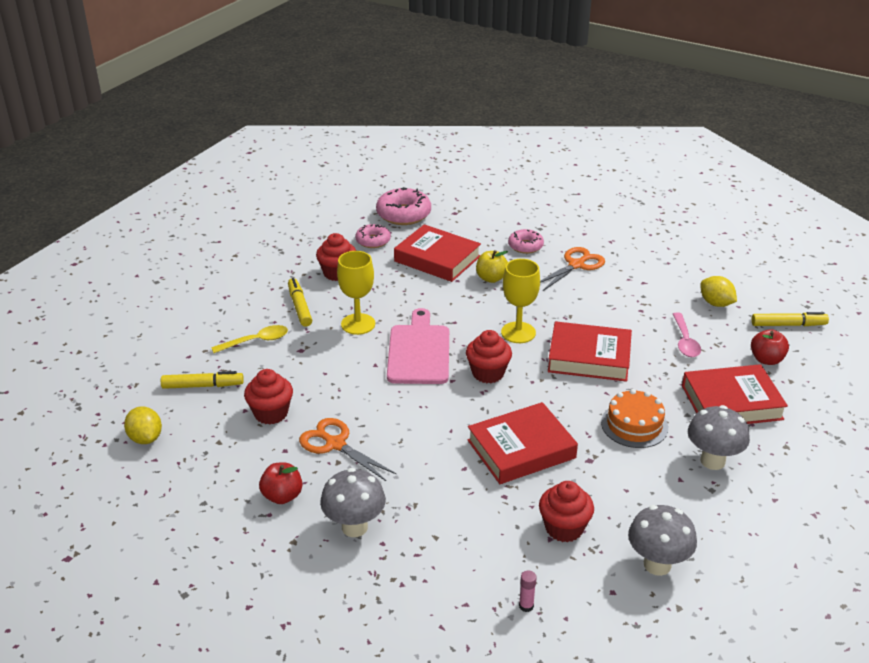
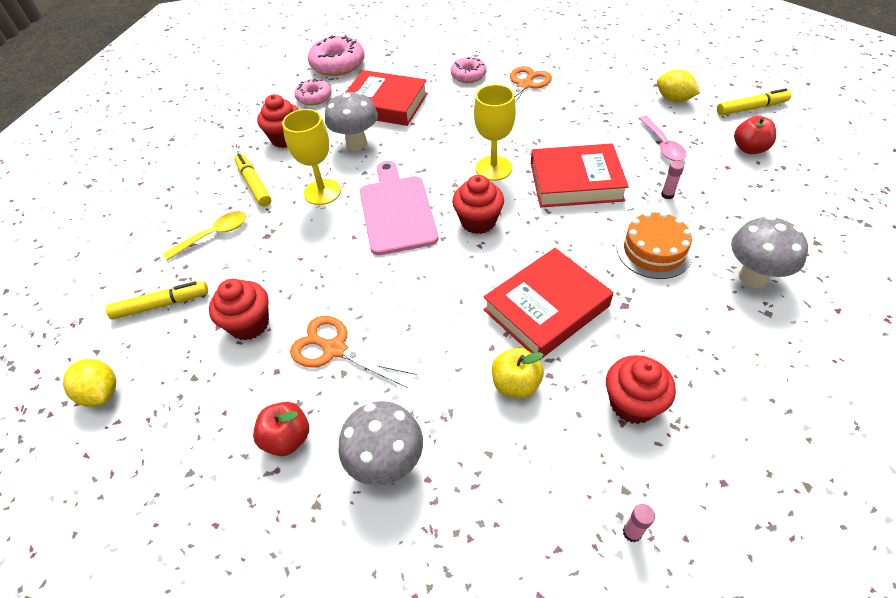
camera: 10 degrees left, 15 degrees up
yellow apple [476,250,508,283] -> yellow apple moved to [492,348,544,399]
grey mushroom [628,505,697,576] -> grey mushroom moved to [325,91,378,151]
red book [682,364,788,424] -> none
none -> pink glue stick [661,161,684,199]

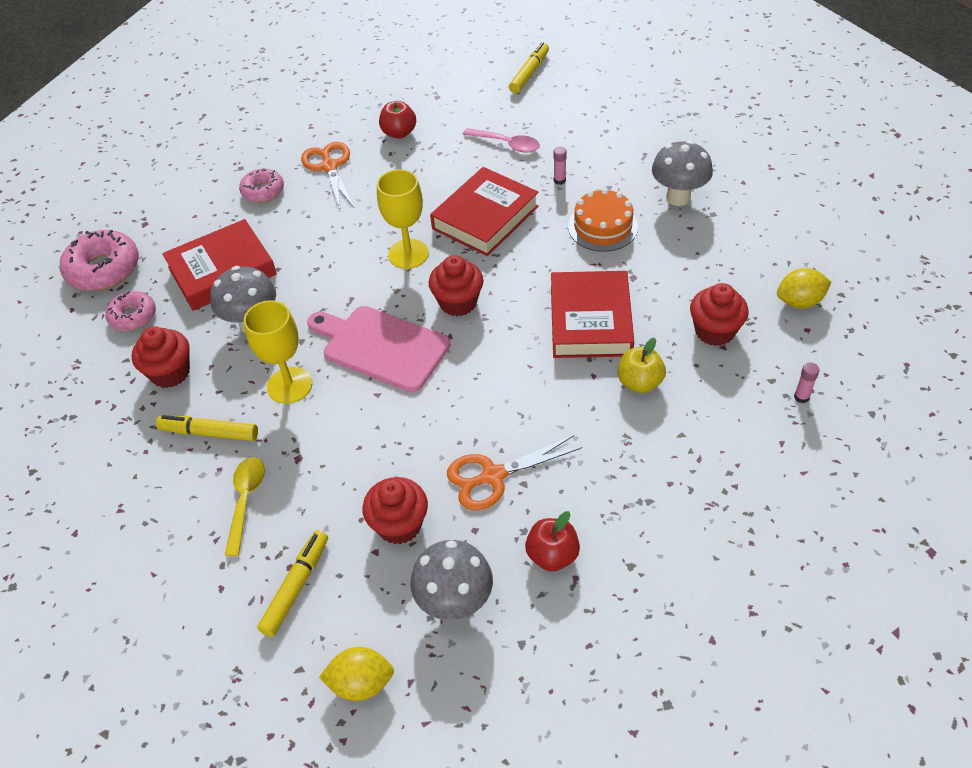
camera: 50 degrees left, 0 degrees up
grey mushroom [338,401,423,486] -> grey mushroom moved to [410,540,493,620]
yellow lemon [657,70,700,103] -> yellow lemon moved to [777,268,831,308]
red apple [734,116,776,154] -> red apple moved to [379,101,416,139]

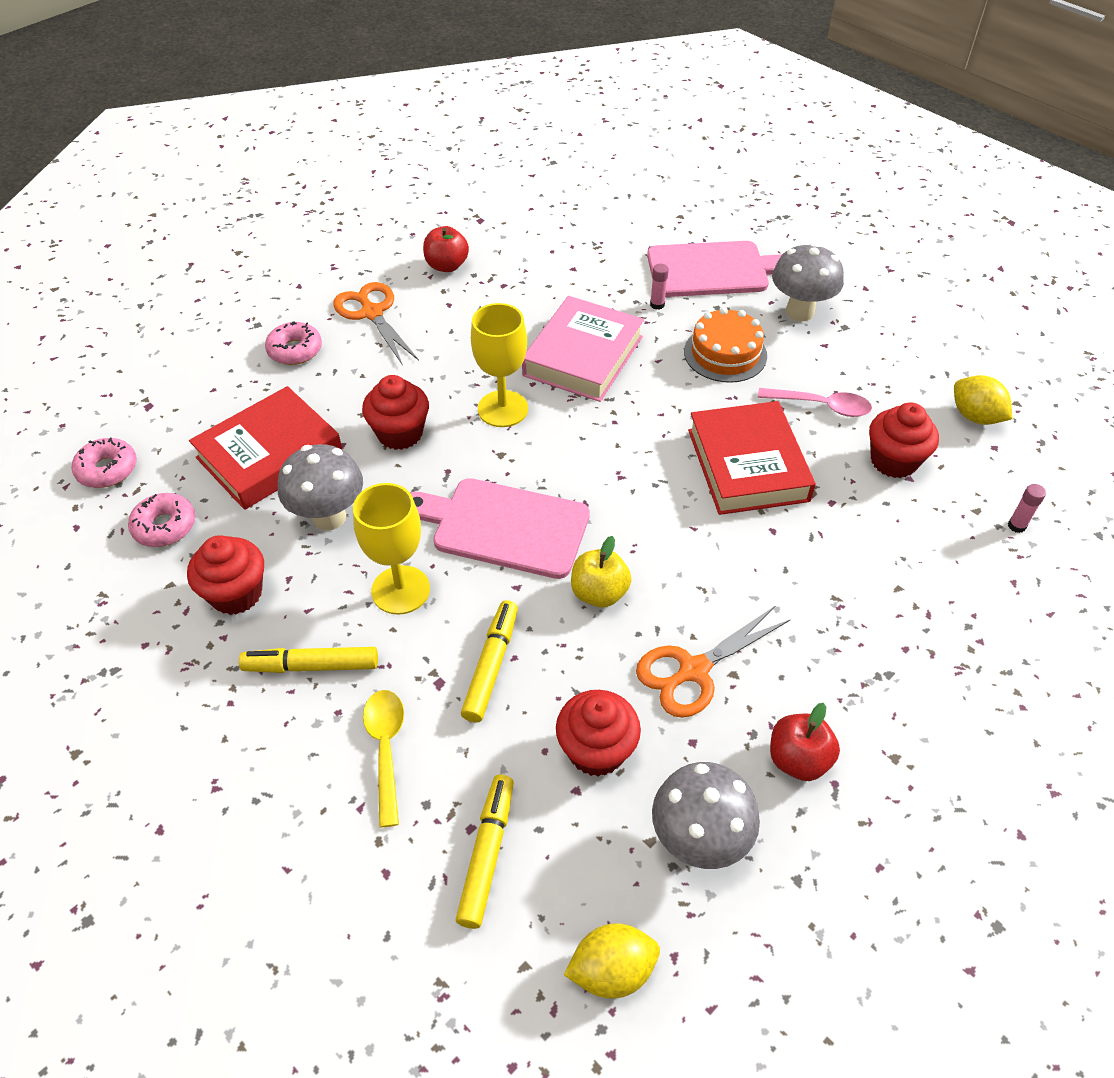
camera: 15 degrees left, 0 degrees up
pink donut [60,230,139,291] -> pink donut [72,438,137,488], size x0.61
red cupcake [429,255,483,316] -> red cupcake moved to [362,375,429,450]
red book [430,167,539,256] -> pink book [522,296,644,402]
pink spoon [463,128,540,153] -> pink spoon moved to [758,388,872,417]
yellow marker [509,42,549,94] -> yellow marker moved to [461,600,518,723]
yellow apple [618,337,666,393] -> yellow apple moved to [571,536,631,607]
yellow lemon [777,268,831,308] -> yellow lemon turned 75 degrees clockwise [954,375,1013,425]
none -> pink cutting board [647,241,783,297]

